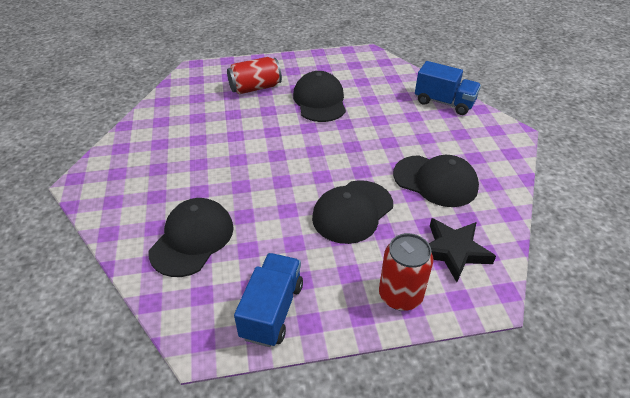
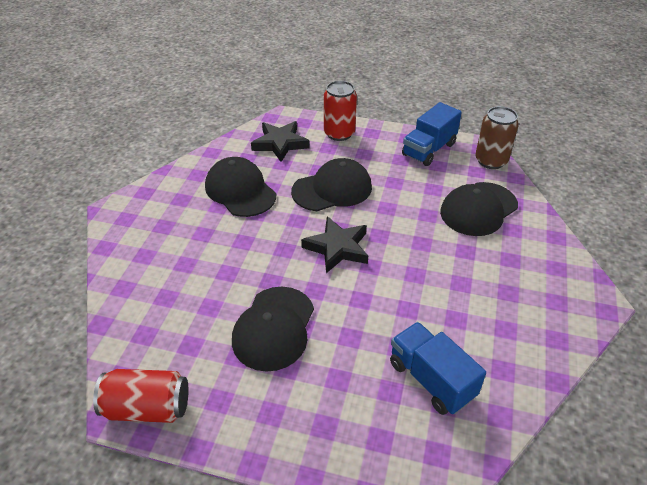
camera: 155 degrees left, 0 degrees up
red can [227,57,282,94] -> red can moved to [93,369,188,423]
blue truck [415,61,481,115] -> blue truck moved to [390,322,486,415]
none -> black star [301,216,368,273]
none -> brown can [475,106,519,169]

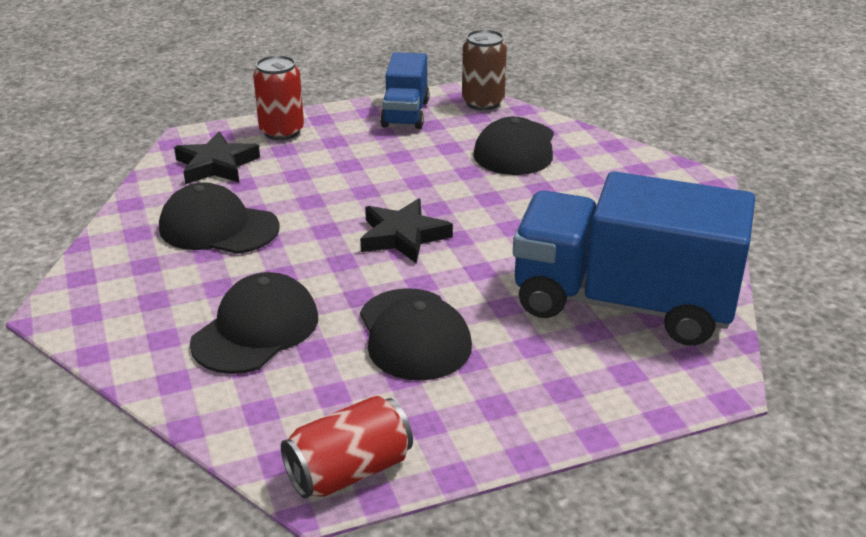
camera: 35 degrees left, 10 degrees down
black cap [291,158,372,211] -> black cap moved to [190,272,318,374]
blue truck [390,322,486,415] -> blue truck [513,171,755,346], size x1.93

